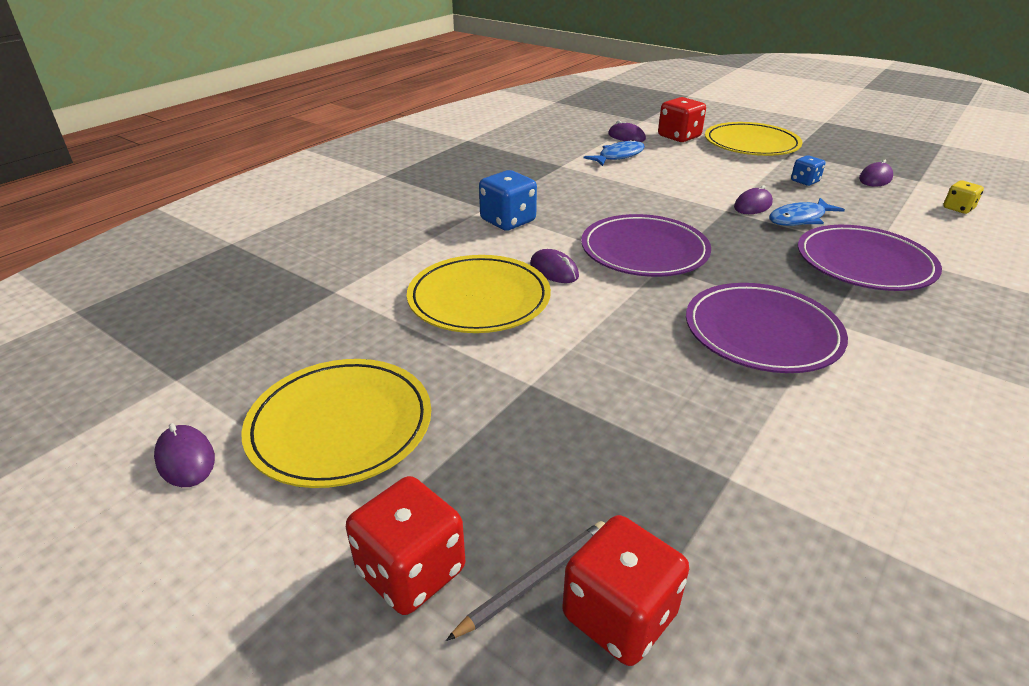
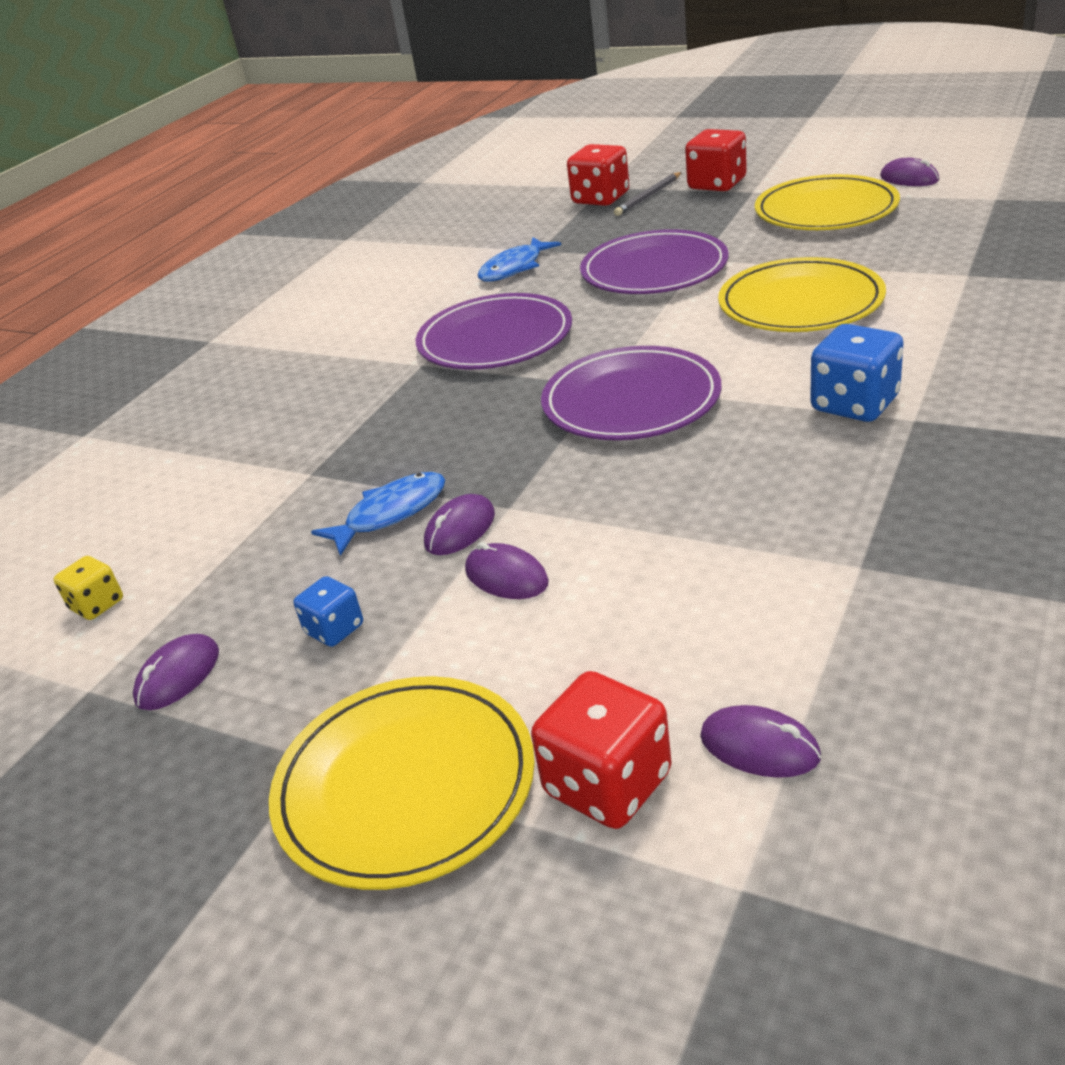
camera: 175 degrees right, 0 degrees up
purple mouse [530,249,579,283] -> purple mouse moved to [465,542,549,599]
blue fish [584,140,645,166] -> blue fish moved to [478,237,561,282]
purple plate [798,225,942,291] -> purple plate moved to [580,229,728,294]

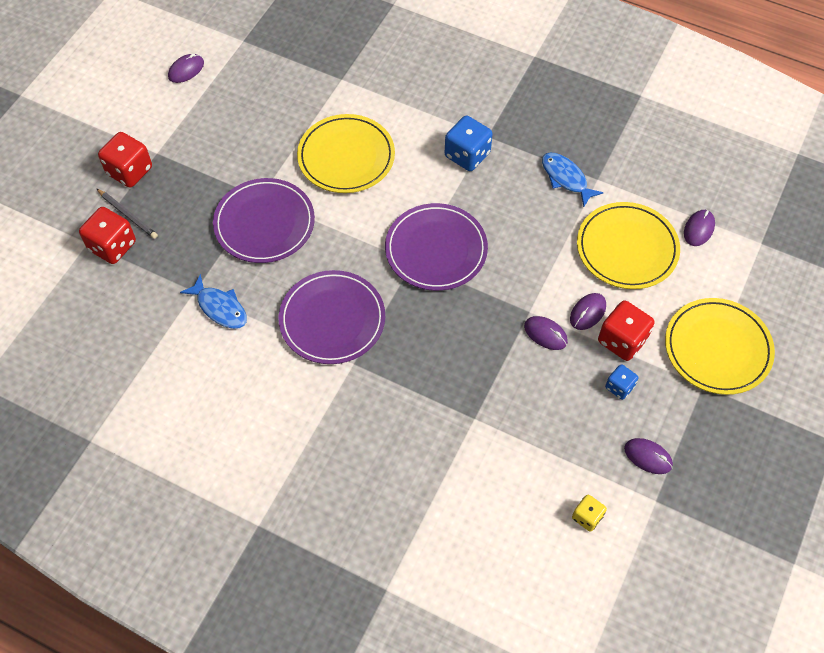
camera: 95 degrees left, 25 degrees up
blue fish [311,472,445,556] -> blue fish moved to [542,153,604,207]
red dice [531,671,672,829] -> red dice moved to [598,300,655,361]
yellow plate [755,174,900,230] -> yellow plate moved to [577,202,680,289]

